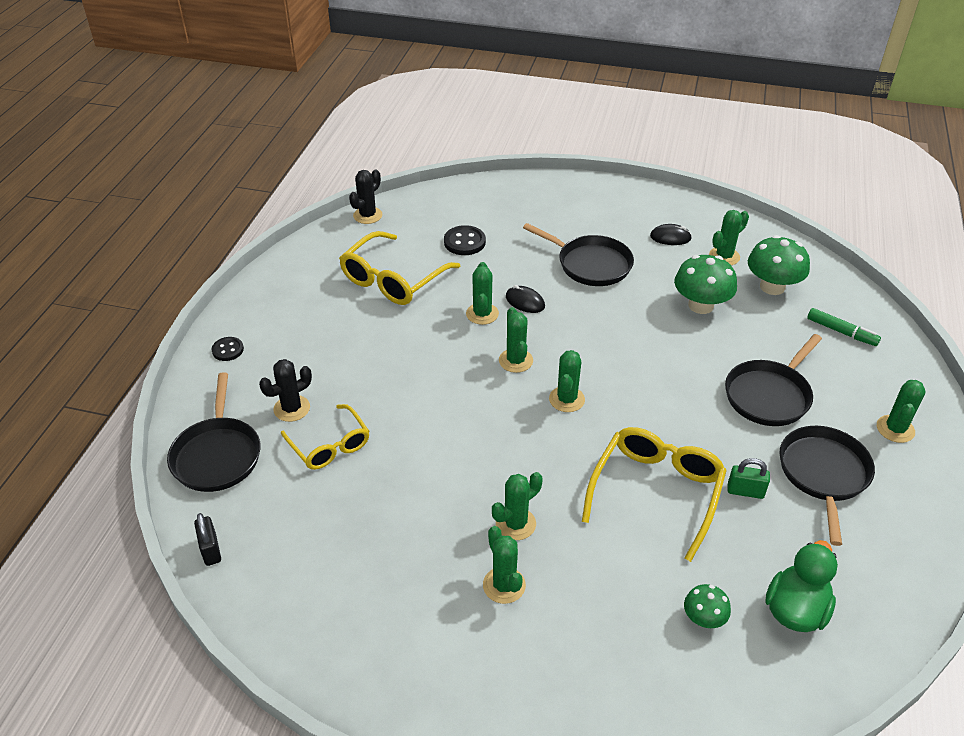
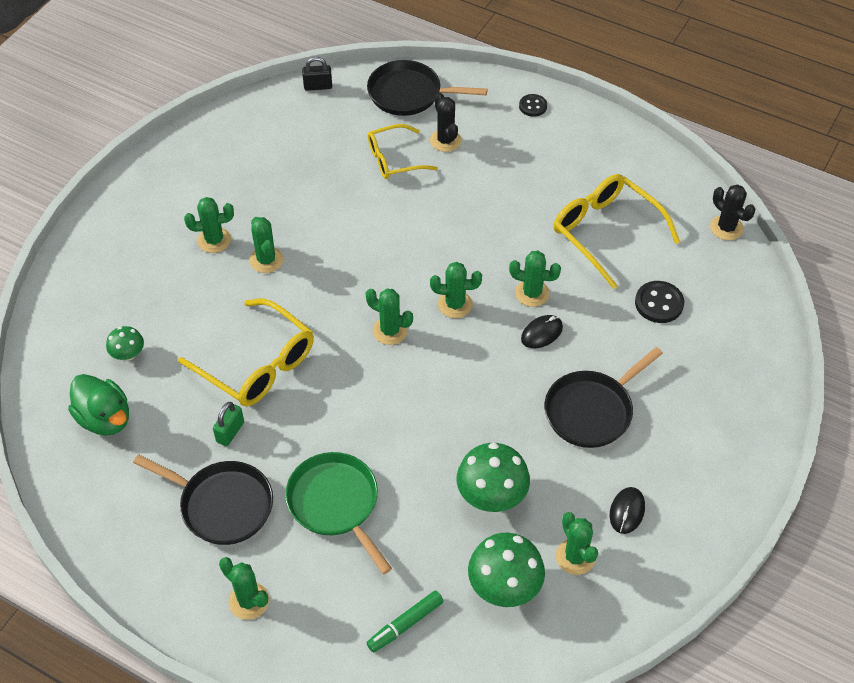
camera: 105 degrees right, 10 degrees up
black pan [725,334,822,426] -> green pan [285,452,392,574]

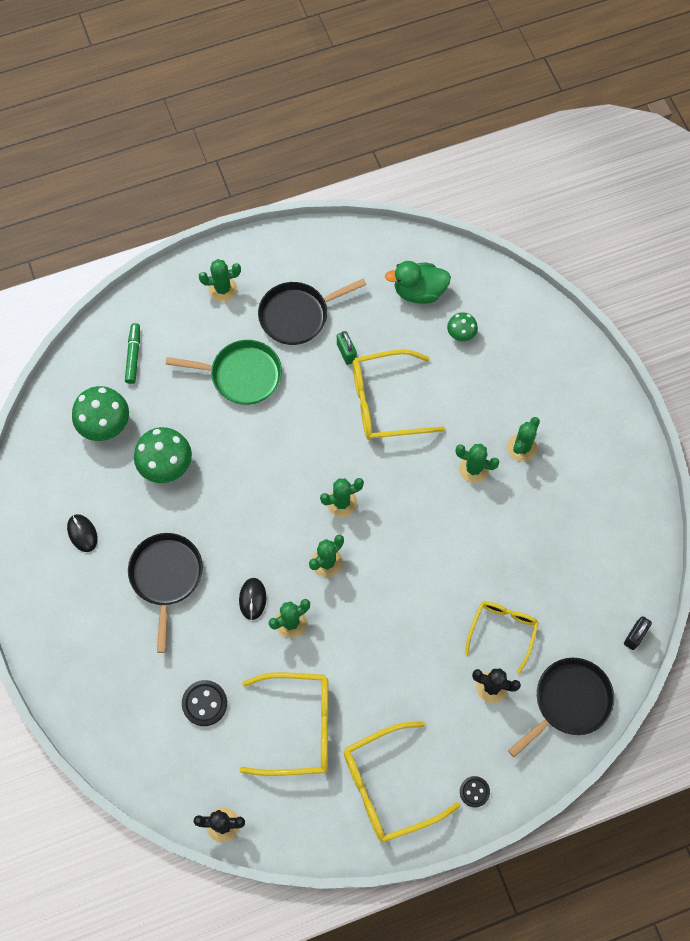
camera: 130 degrees right, 15 degrees up
green cactus [556,512,598,575] -> none
none -> yellow glasses [344,721,461,842]

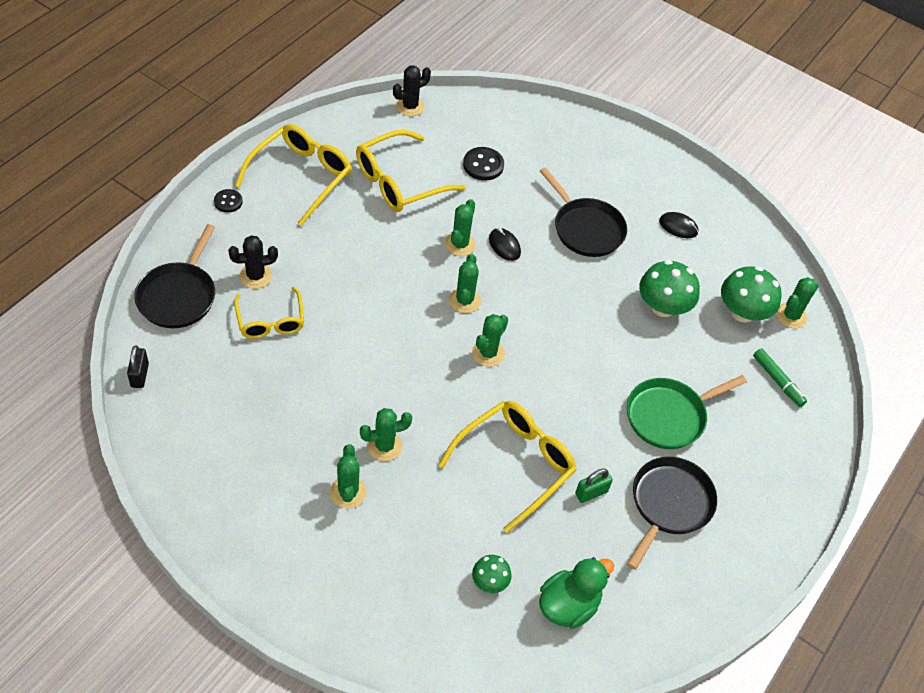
camera: 140 degrees right, 15 degrees down
green cactus [199,259,241,302] -> green cactus moved to [776,277,818,328]
green padlock [337,331,357,365] -> green padlock turned 60 degrees counterclockwise [575,469,613,503]

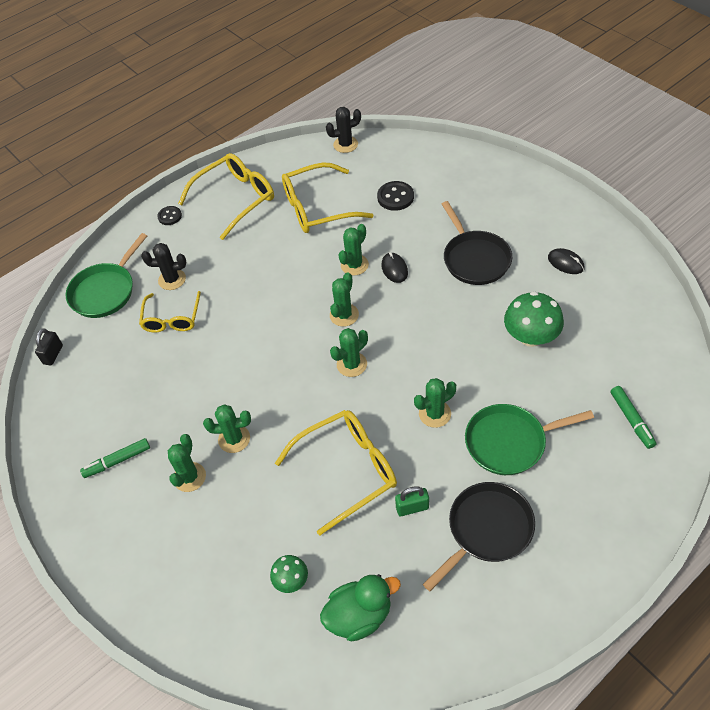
camera: 25 degrees right, 0 degrees up
black pan [134,224,215,328] -> green pan [66,233,147,318]
green mushroom [721,266,782,323] -> none
green cactus [776,277,818,328] -> green cactus moved to [414,378,456,428]
none -> green marker [80,438,150,478]

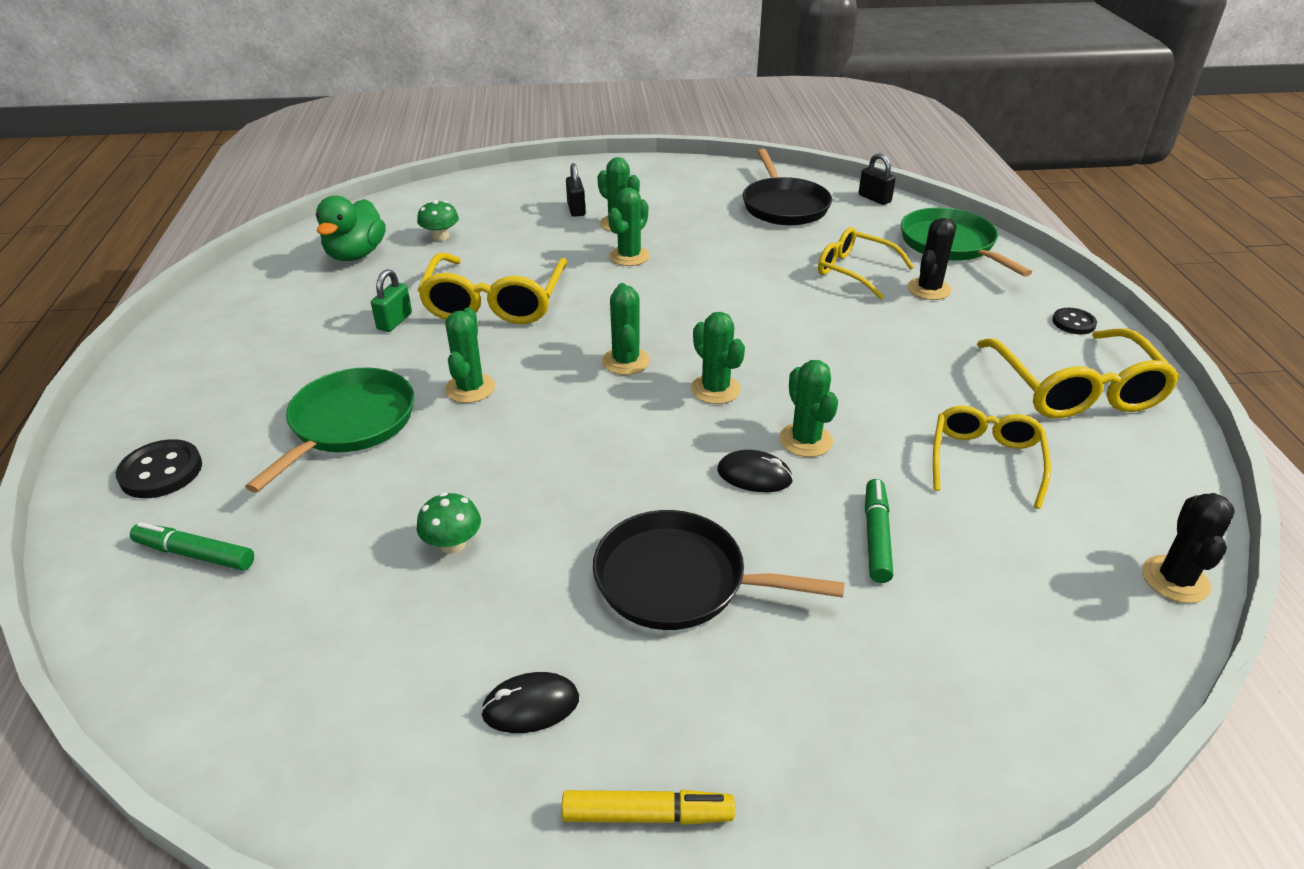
camera: 120 degrees right, 15 degrees down
green marker [80,438,150,478] -> green marker moved to [865,479,893,583]
yellow glasses [282,162,373,233] -> yellow glasses [933,406,1051,509], size x0.65
black button [377,181,414,211] -> black button moved to [116,439,202,498]
black pan [423,482,535,591] -> black pan moved to [743,149,832,226]
green mushroom [504,291,564,347] -> green mushroom [417,492,481,554], size x0.55
none -> yellow marker [562,790,735,825]
none -> black padlock [566,163,585,217]

